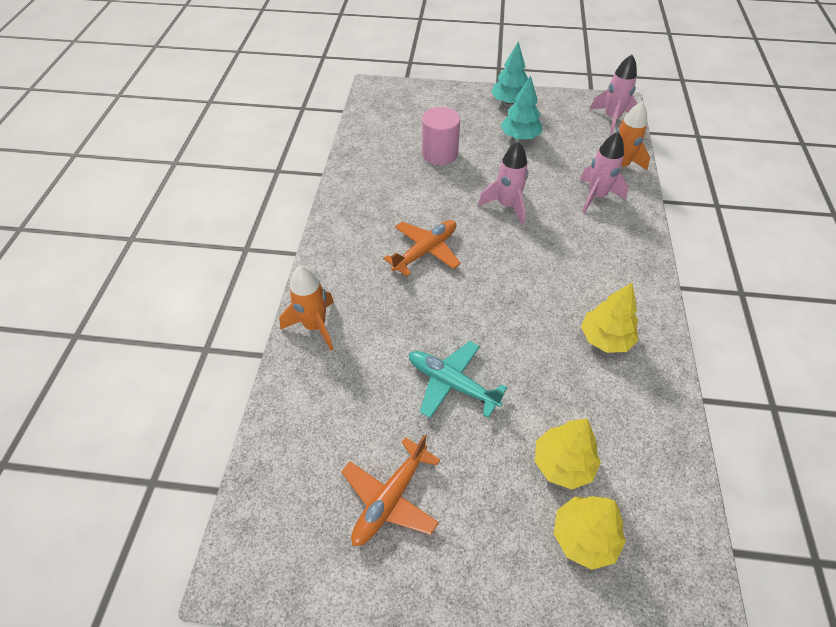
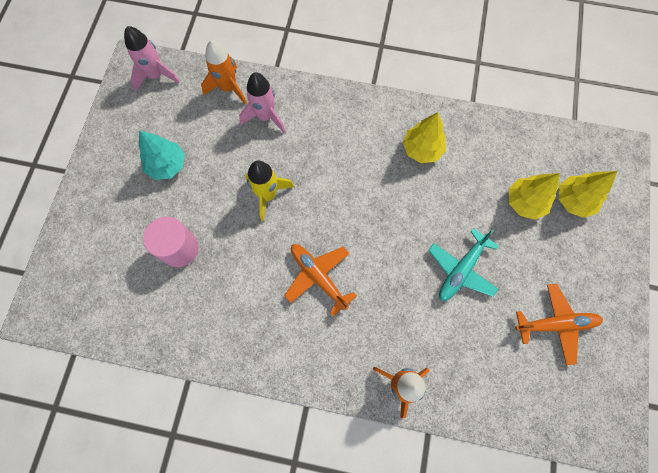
camera: 85 degrees left, 20 degrees up
orange plane [341,435,440,546] -> orange plane turned 45 degrees counterclockwise [515,284,603,365]
pink rocket [478,142,528,225] -> yellow rocket [245,160,294,222]
turquoise tree [491,41,528,105] -> none

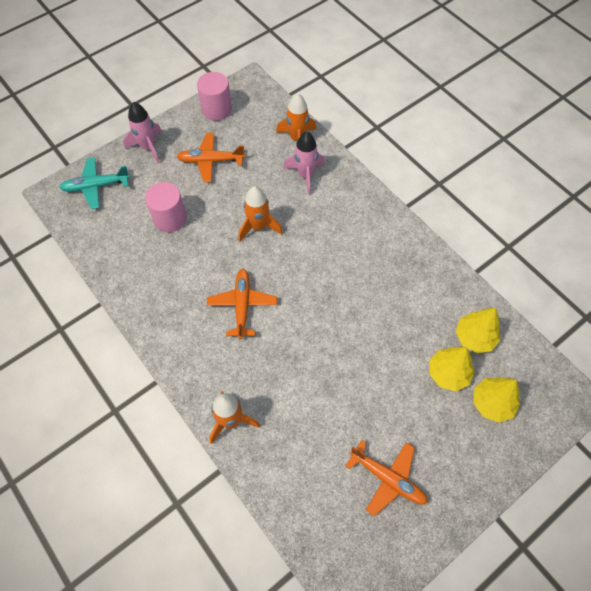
camera: 40 degrees right, 10 degrees down
pink rocket [124,26,180,91] -> pink rocket moved to [124,102,162,163]
turquoise tree [139,130,185,180] -> orange plane [177,133,245,182]
yellow rocket [245,160,294,222] -> orange rocket [238,186,283,242]
yellow tree [403,112,446,163] -> yellow tree moved to [456,308,500,353]
turquoise plane [428,228,499,301] -> turquoise plane moved to [59,157,130,209]
none -> pink cylinder [197,72,232,121]

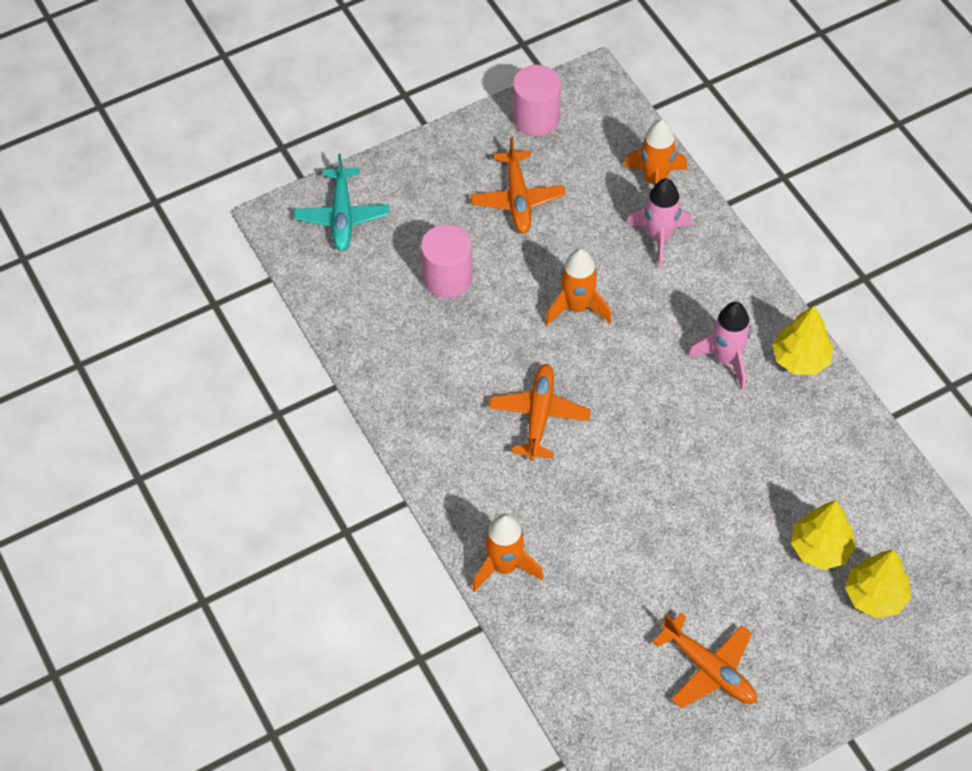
camera: 10 degrees right, 5 degrees down
turquoise plane [59,157,130,209] -> turquoise plane turned 90 degrees counterclockwise [294,154,389,251]
pink rocket [124,102,162,163] -> pink rocket moved to [688,302,751,390]
orange plane [177,133,245,182] -> orange plane turned 105 degrees counterclockwise [471,137,566,234]
yellow tree [456,308,500,353] -> yellow tree moved to [772,305,833,375]

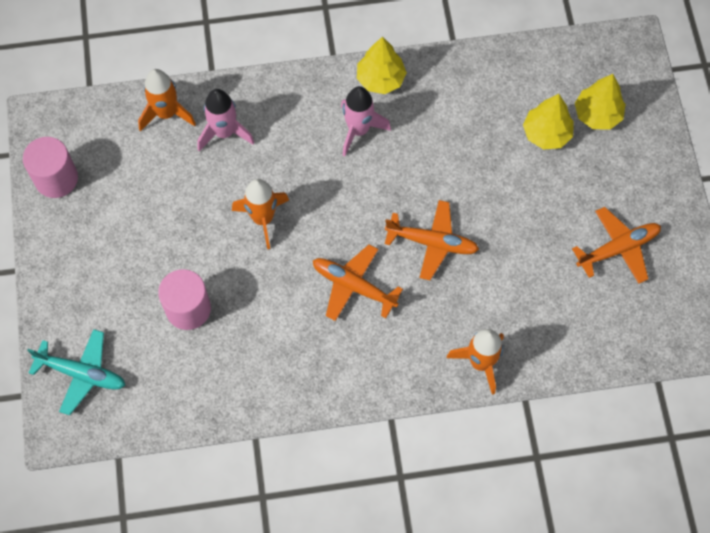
camera: 70 degrees left, 10 degrees up
orange plane [471,137,566,234] -> orange plane moved to [385,200,479,280]

